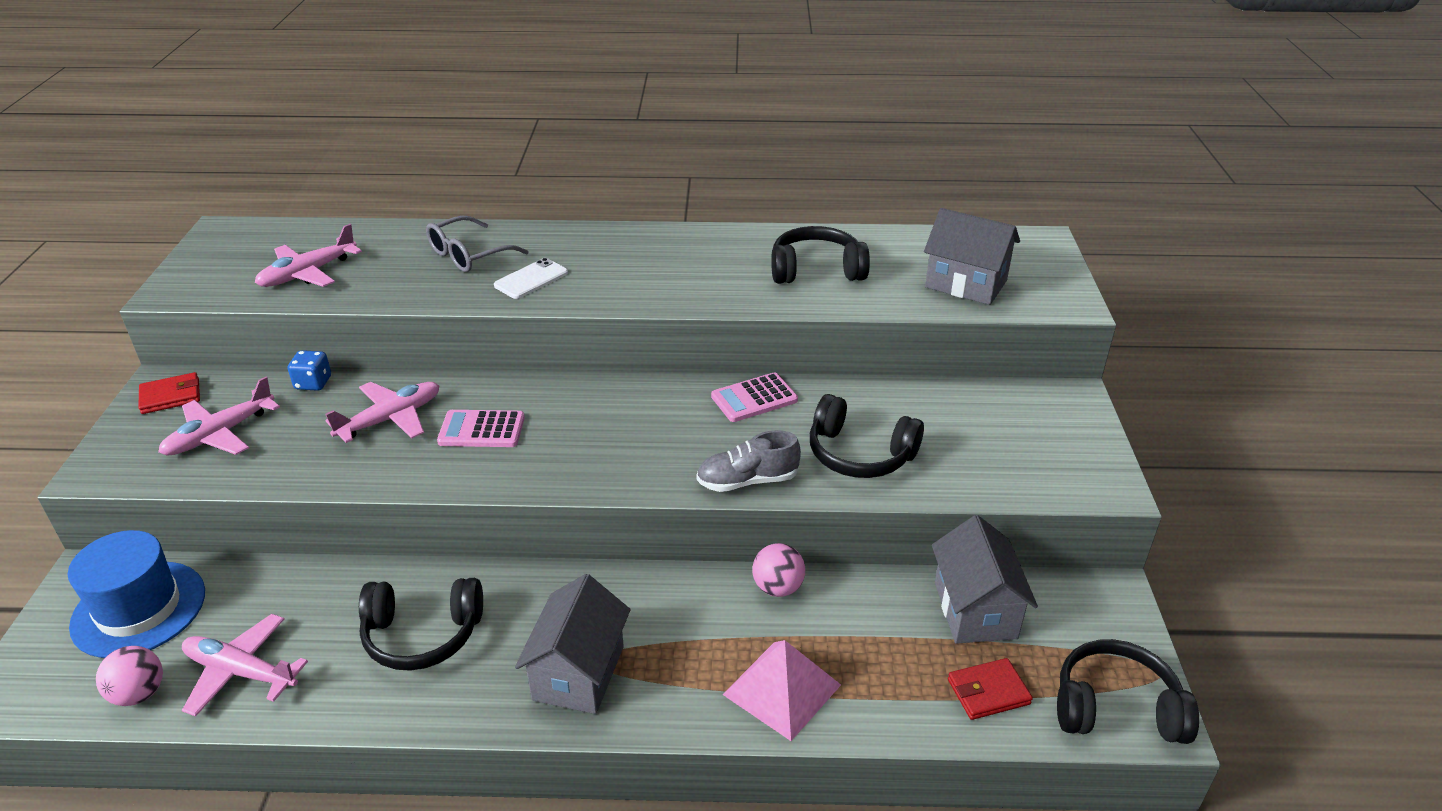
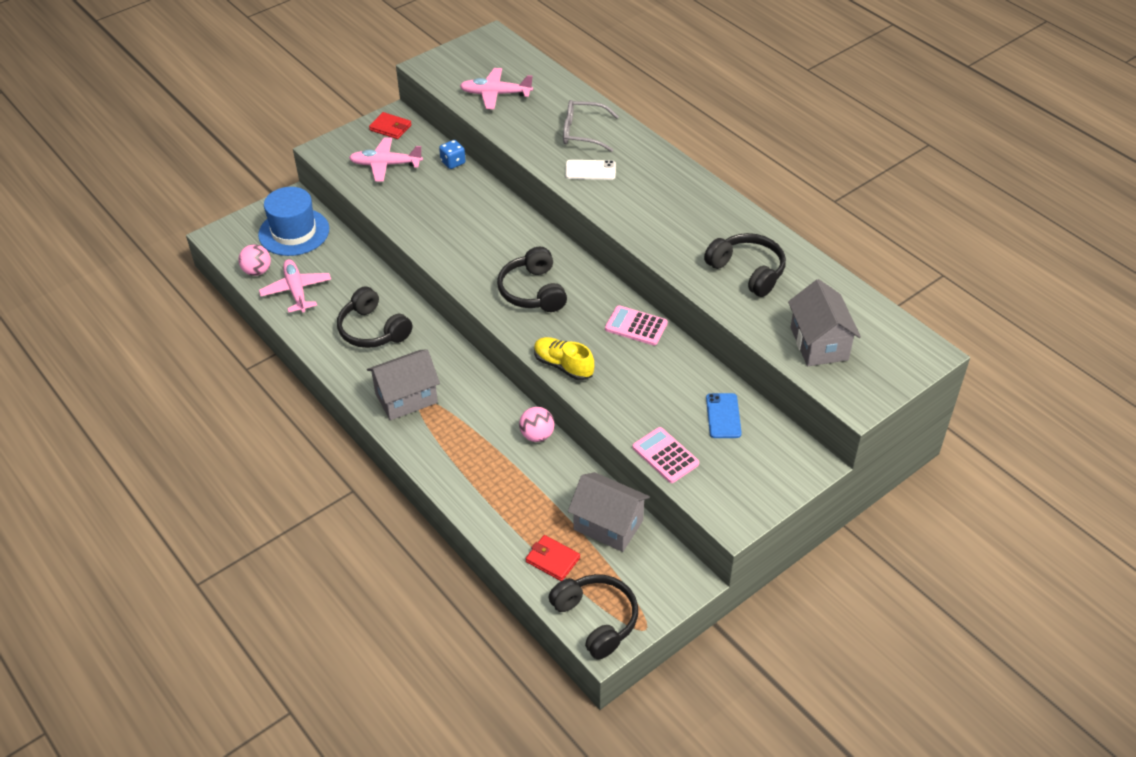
camera: 50 degrees right, 10 degrees up
pink plane [325,382,440,443] -> none
pink calculator [437,410,525,447] -> pink calculator moved to [632,427,699,483]
grey shoe [696,430,801,492] -> yellow shoe [534,337,594,380]
pink pyramid [722,640,841,741] -> none
black headphones [810,394,924,478] -> black headphones moved to [497,247,567,312]
grey house [932,515,1038,644] -> grey house turned 75 degrees clockwise [568,472,650,552]
none -> blue phone [706,393,742,438]

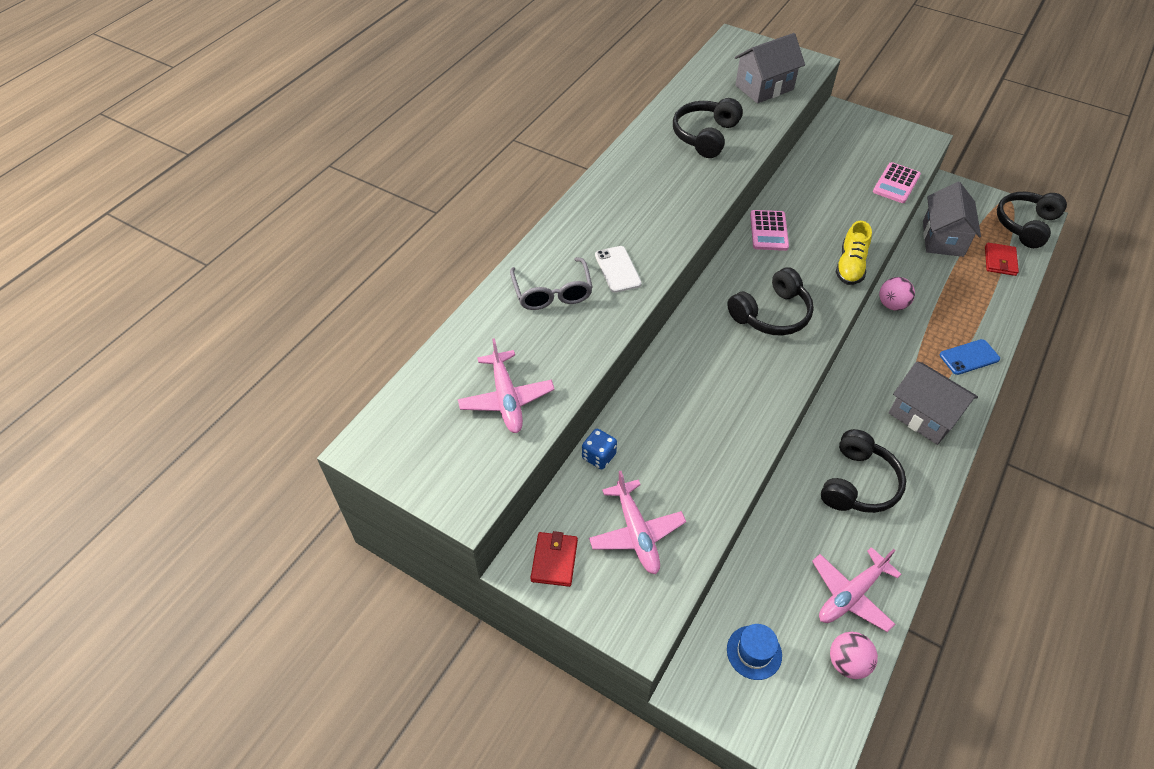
camera: 110 degrees left, 5 degrees up
blue hat [258,187,329,256] -> blue hat [727,624,782,680], size x0.53
blue phone [706,393,742,438] -> blue phone moved to [940,339,1000,375]

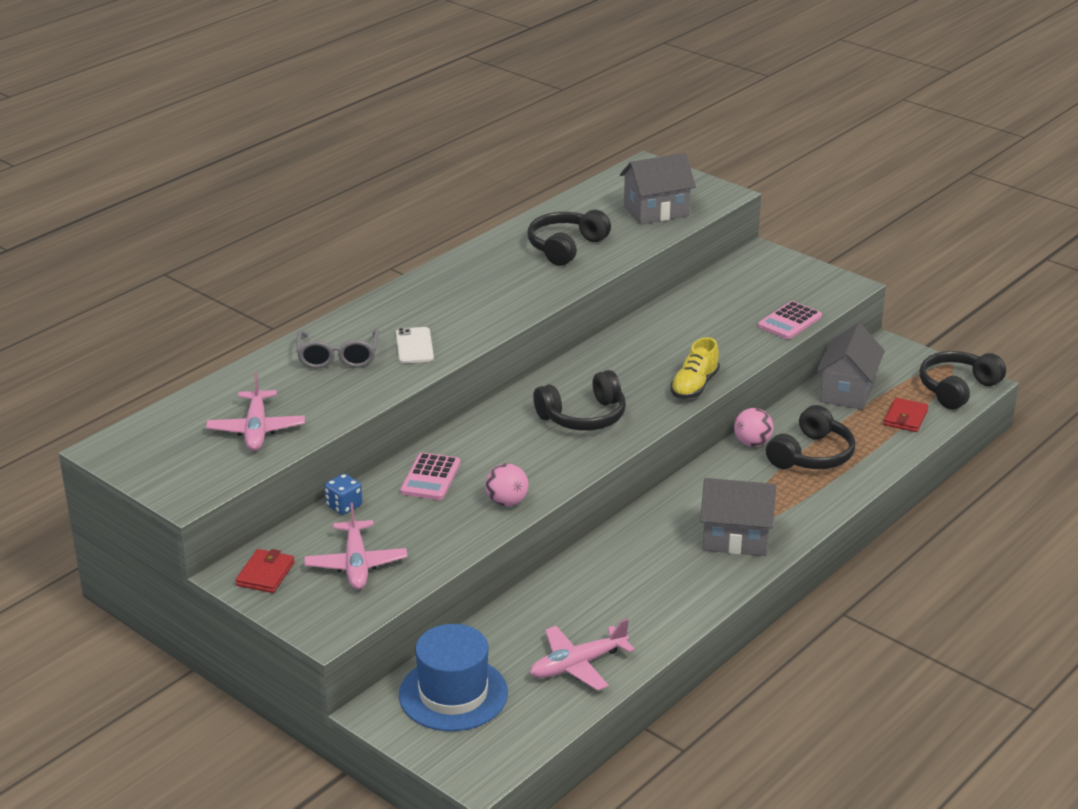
camera: 10 degrees right, 20 degrees down
blue hat [727,624,782,680] -> blue hat [399,624,508,731], size x1.87
pink calculator [750,210,789,251] -> pink calculator moved to [400,453,460,500]
black headphones [821,429,906,513] -> black headphones moved to [766,405,856,469]
pink ball [830,632,878,679] -> pink ball moved to [485,463,529,507]
grey house [889,361,978,445] -> grey house turned 45 degrees counterclockwise [700,478,776,556]
blue phone [940,339,1000,375] -> none

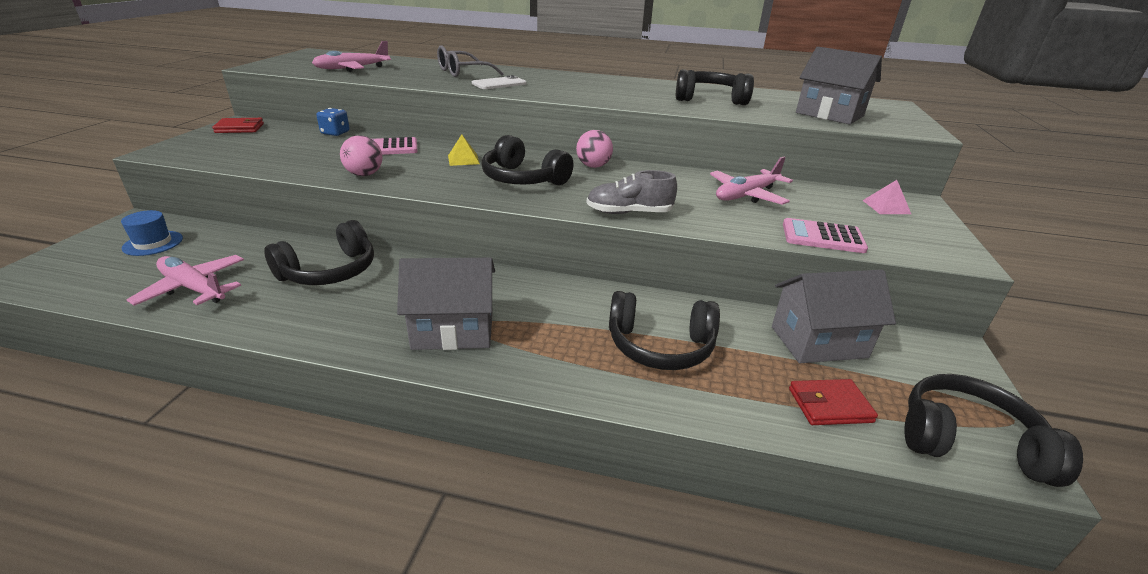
camera: 60 degrees right, 0 degrees up
pink plane [304,503,407,590] -> pink plane moved to [710,157,793,205]
blue hat [399,624,508,731] -> blue hat [121,210,183,256], size x0.53
yellow shoe [670,337,720,399] -> grey shoe [587,170,677,214]
grey house [700,478,776,556] -> grey house turned 75 degrees counterclockwise [397,258,495,350]
pink ball [734,408,773,447] -> pink ball moved to [576,130,613,168]
none -> black headphones [264,220,374,285]
none -> yellow pyramid [448,134,480,166]
none -> pink pyramid [862,180,911,214]

